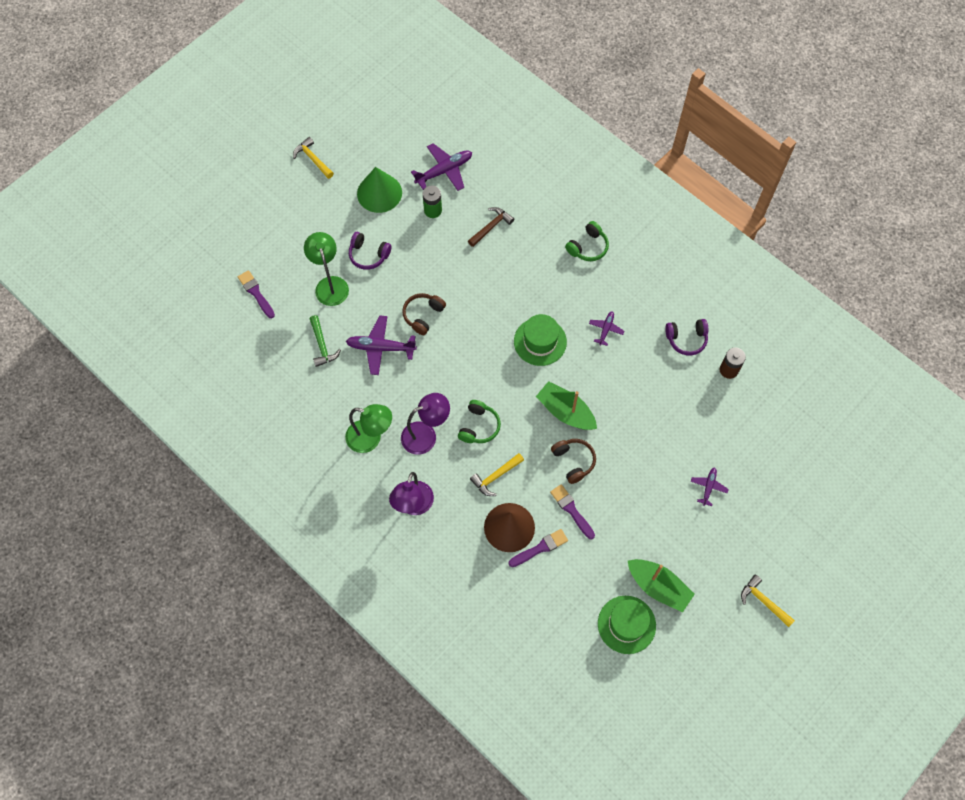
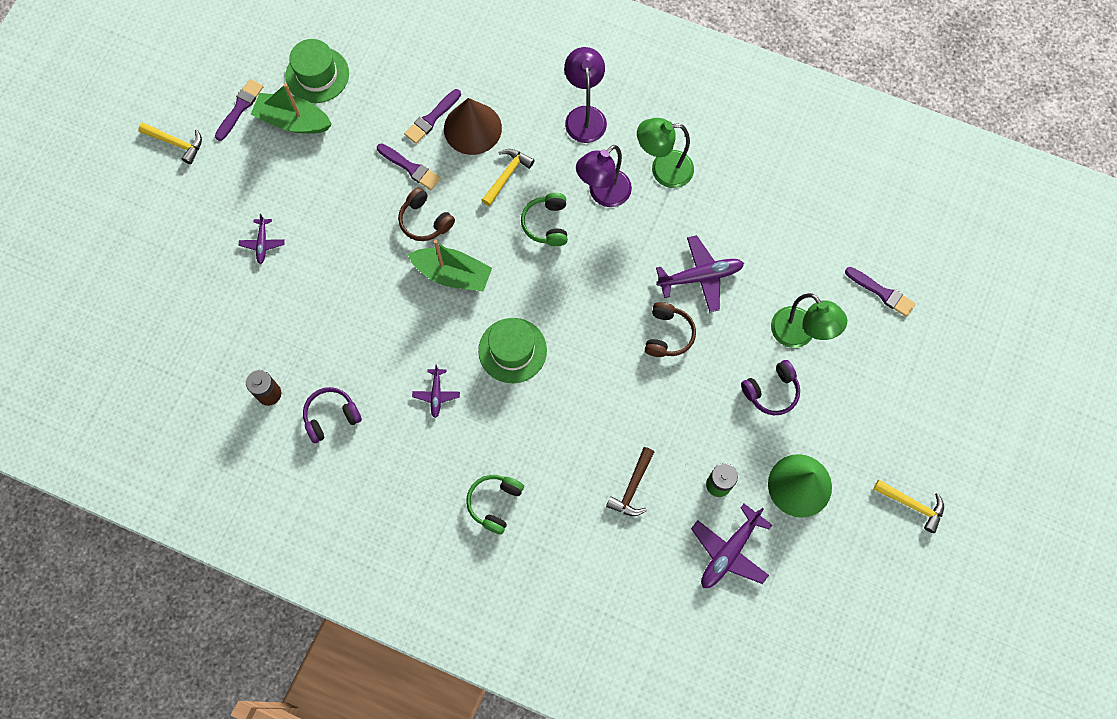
camera: 160 degrees right, 5 degrees up
green hammer [310,315,341,367] -> none
purple headphones [349,232,392,270] -> purple headphones turned 150 degrees clockwise [741,360,800,415]
none -> purple brush [215,79,264,141]

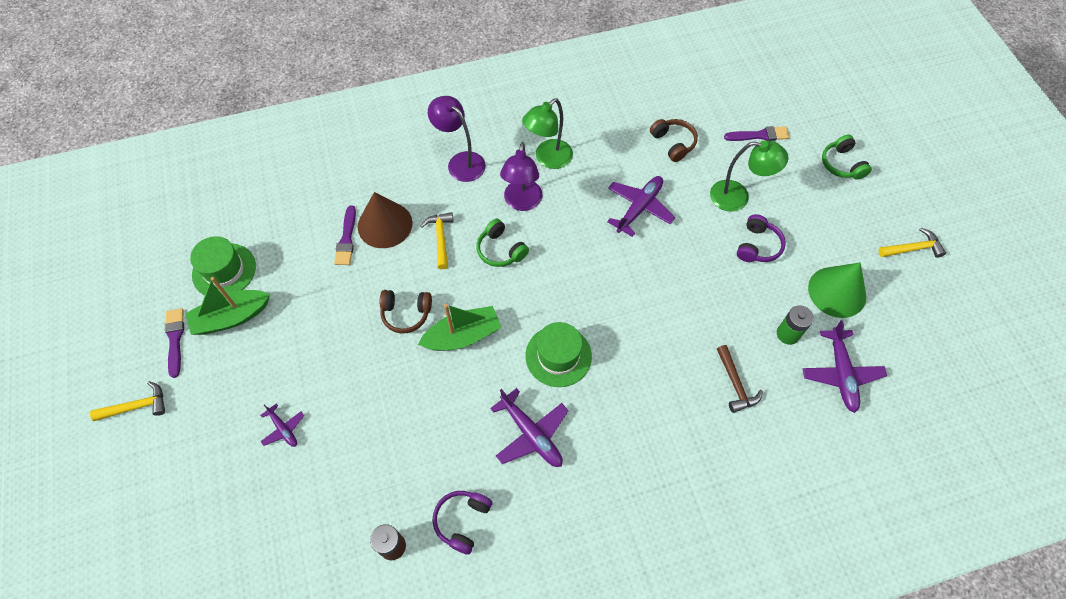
camera: 40 degrees left, 10 degrees down
purple brush [377,143,441,190] -> none
purple plane [412,365,460,418] -> purple plane [490,388,569,467], size x1.78
green headphones [466,475,524,534] -> green headphones moved to [822,134,872,180]
brown headphones [645,302,696,357] -> brown headphones moved to [650,119,698,162]

